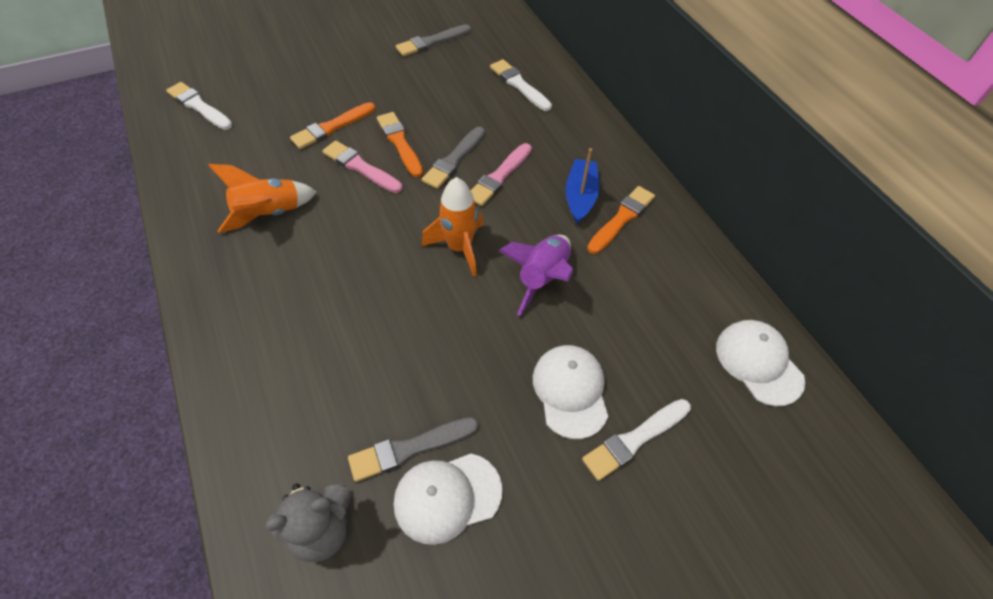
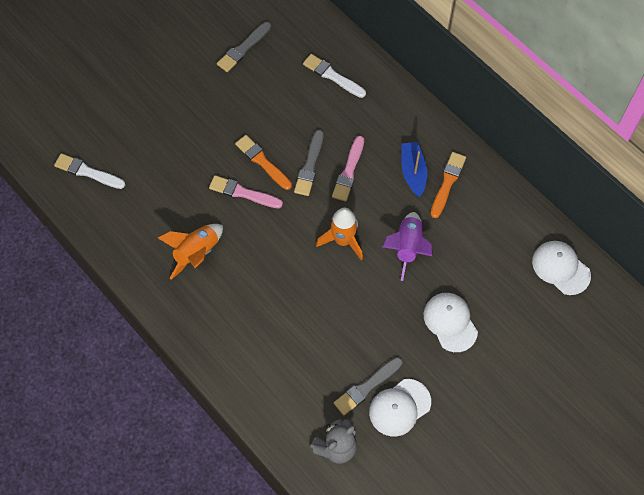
camera: 15 degrees left, 10 degrees up
orange brush [290,102,375,149] -> none
white brush [582,399,691,481] -> none

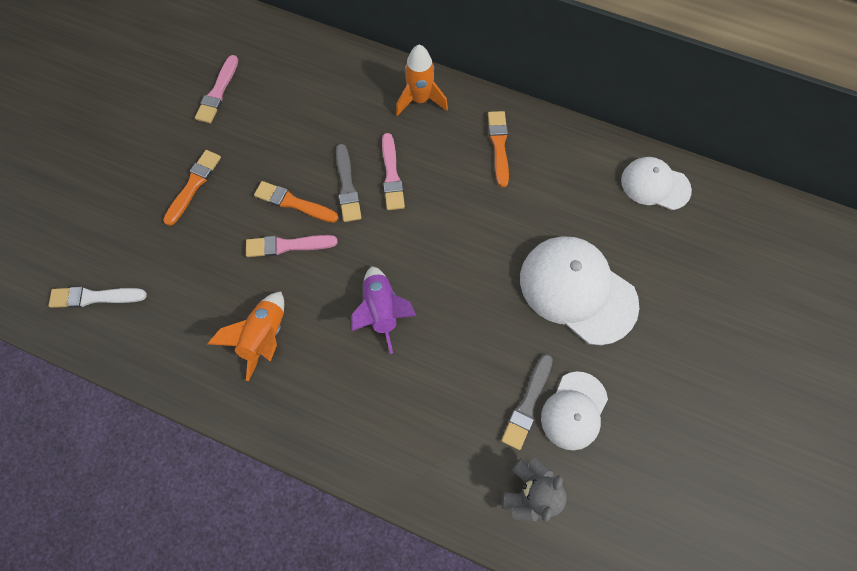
camera: 25 degrees left, 5 degrees up
grey brush [217,22,271,72] -> pink brush [195,55,238,123]
white brush [303,54,366,98] -> none
orange rocket [316,208,363,260] -> orange rocket moved to [396,45,448,116]
purple rocket [382,212,433,281] -> purple rocket moved to [351,266,416,354]
blue boat [401,142,427,197] -> none
white cap [423,293,478,352] -> white cap [520,237,639,345], size x1.67
none -> orange brush [163,150,221,226]

